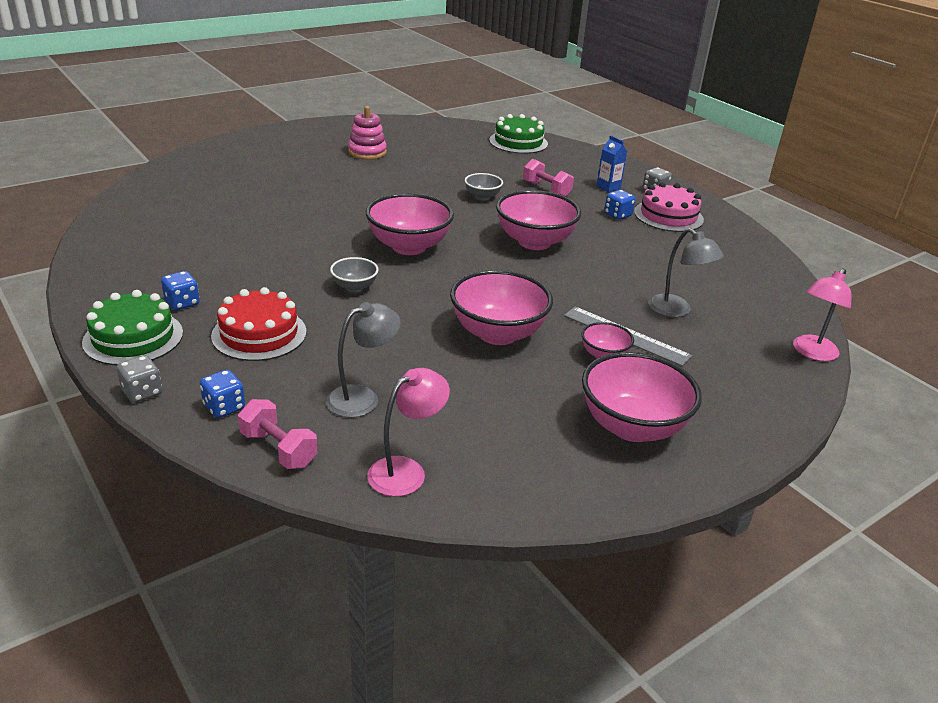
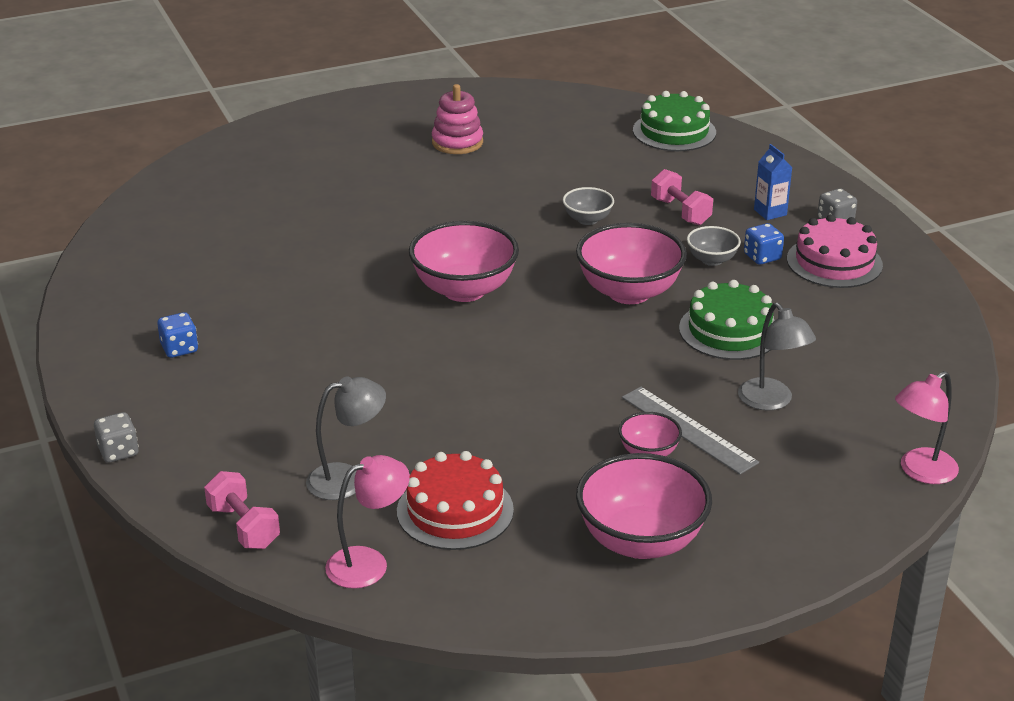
camera: 15 degrees right, 0 degrees up
green cake [82,290,183,365] -> green cake moved to [679,280,775,360]
blue dice [200,370,245,418] -> none
red cake [211,287,307,361] -> red cake moved to [397,451,514,550]
grey bowl [330,257,379,292] -> grey bowl moved to [687,226,741,266]
pink bowl [450,270,553,345] -> none

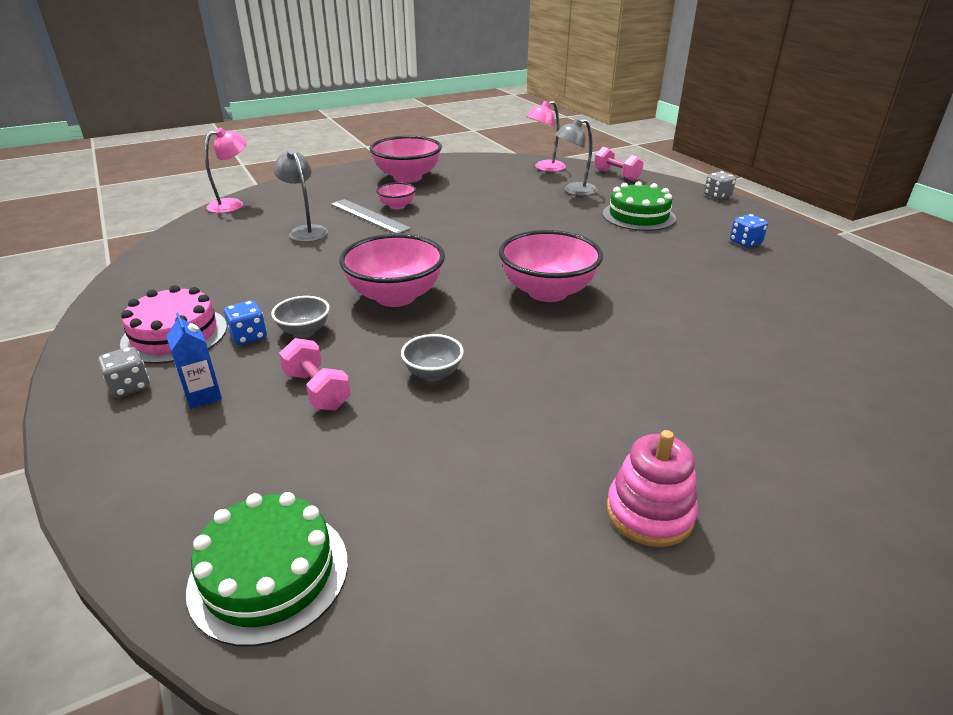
camera: 175 degrees right, 0 degrees up
red cake [397,451,514,550] -> none
green cake [679,280,775,360] -> green cake moved to [603,181,676,231]

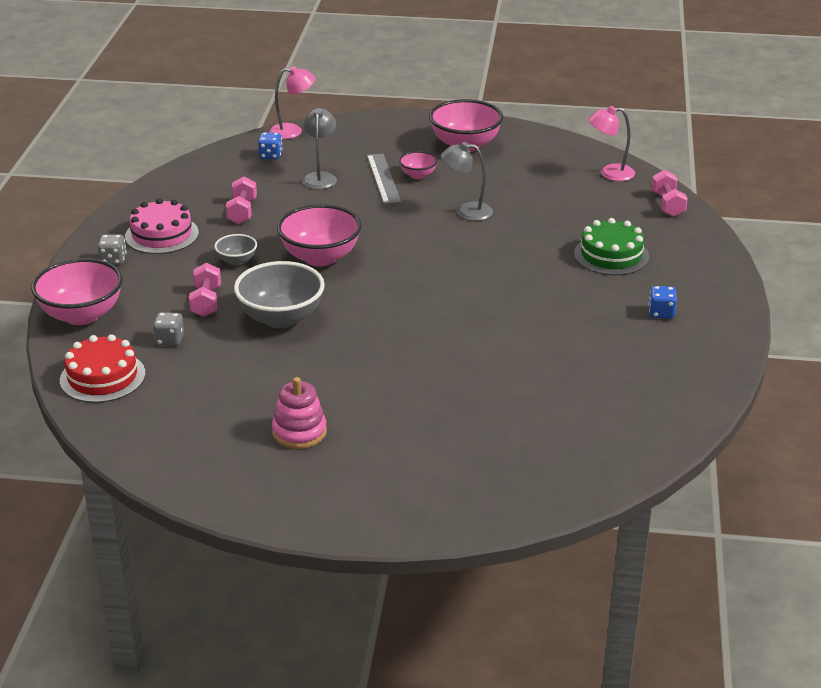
camera: 35 degrees right, 0 degrees up
blue carton [166,312,222,409] -> none
green cake [186,492,348,647] -> red cake [60,334,146,403]
blue dice [224,301,267,345] -> blue dice moved to [258,132,282,159]
grey bowl [401,334,464,381] -> grey bowl [234,261,325,328], size x1.98
pink bowl [499,230,603,302] -> pink bowl moved to [31,258,123,325]
grey lamp [555,119,598,196] -> grey lamp moved to [441,142,493,221]
grey dice [704,171,736,200] -> grey dice moved to [153,312,184,346]
none -> pink dumbbell [226,177,257,224]

